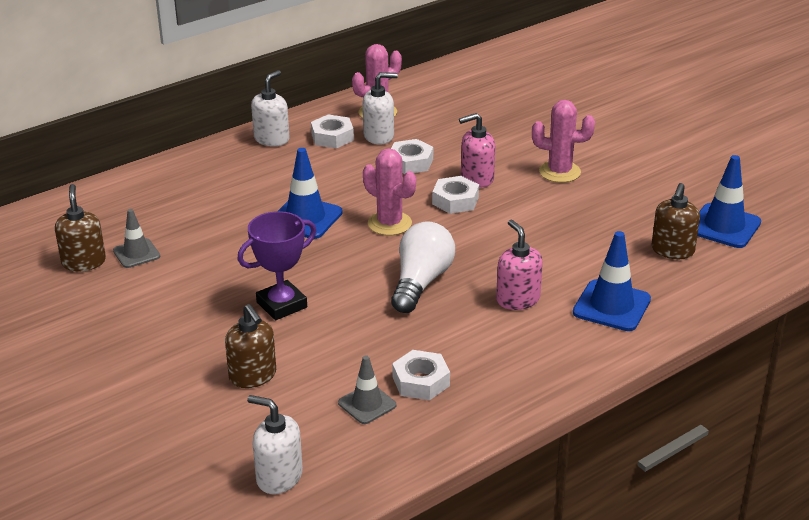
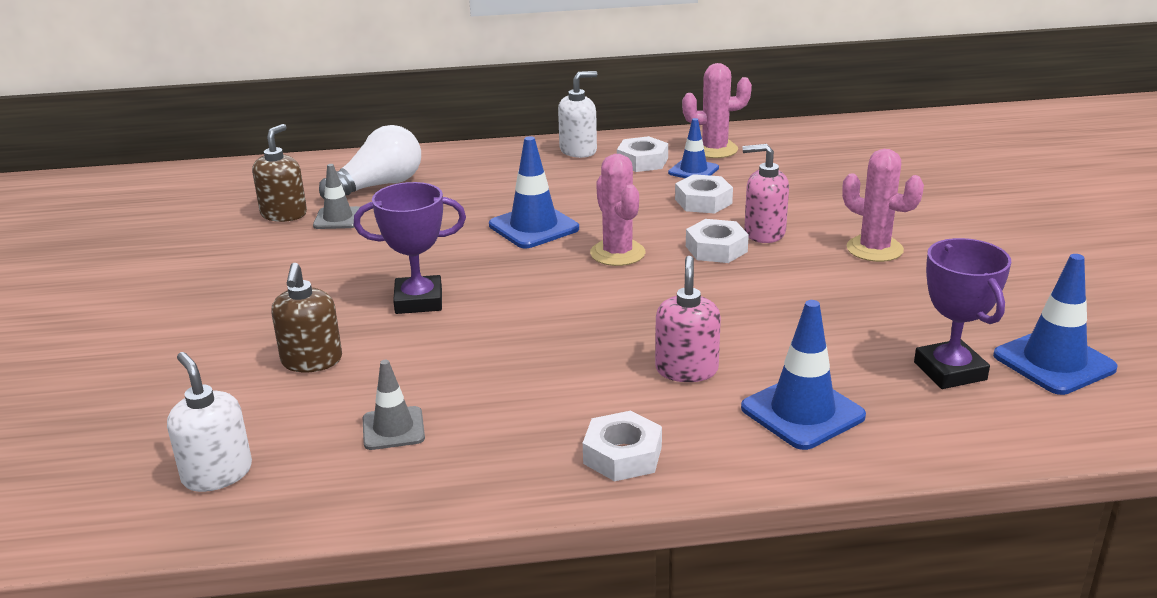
camera: 30 degrees right, 5 degrees down
white soap dispenser [363,72,398,145] -> blue traffic cone [668,118,719,178]
white light bulb [391,221,455,313] -> white light bulb moved to [319,125,421,199]
white nut [392,350,450,400] -> white nut moved to [583,411,662,481]
brown soap dispenser [651,183,700,259] -> purple trophy [914,238,1011,389]

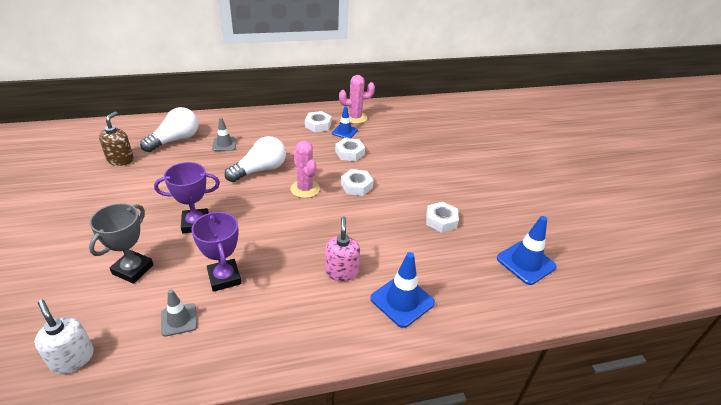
camera: 10 degrees left, 10 degrees up
brown soap dispenser [271,263,342,372] -> grey trophy [89,203,153,284]
grey traffic cone [313,164,360,229] -> grey traffic cone moved to [212,118,237,151]
blue traffic cone [489,136,579,248] -> white light bulb [225,136,286,182]
white soap dispenser [558,71,597,158] -> none
white nut [583,411,662,481] -> white nut moved to [426,202,459,233]
pink soap dispenser [743,144,789,243] -> none
pink cactus [842,149,924,262] -> none
purple trophy [914,238,1011,389] -> purple trophy moved to [192,212,241,292]

